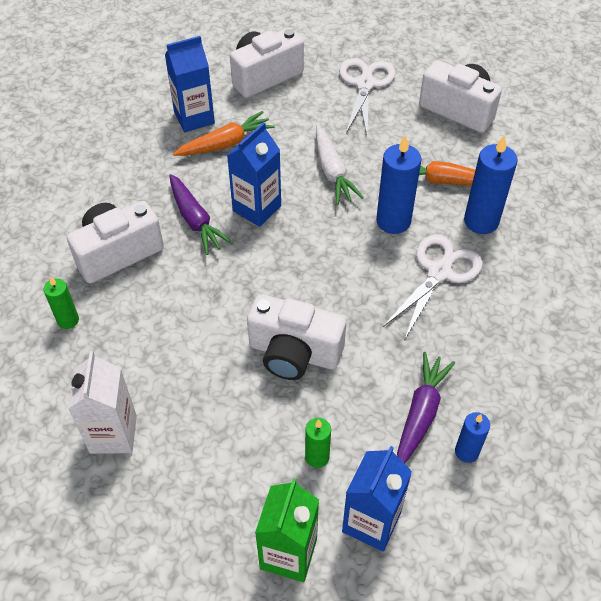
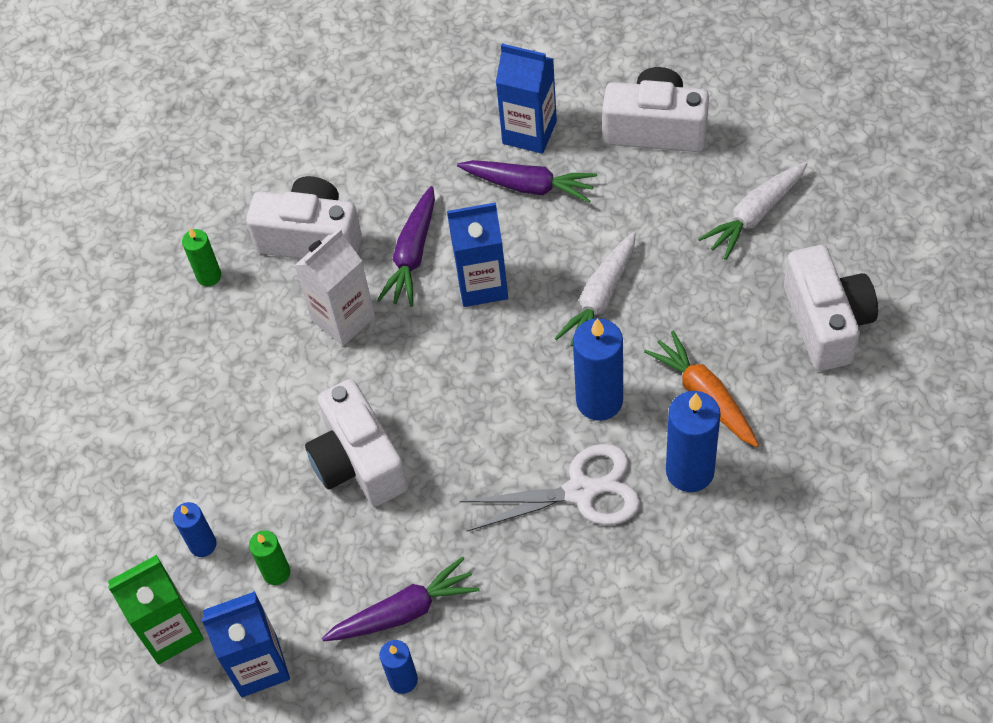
camera: 50 degrees right, 5 degrees up
white carton [68,351,137,454] -> white carton moved to [294,228,375,346]
orange carrot [173,111,275,156] -> purple carrot [457,160,597,203]
white scissors [339,58,395,135] -> white carrot [698,162,808,260]
none -> blue candle [173,502,217,557]

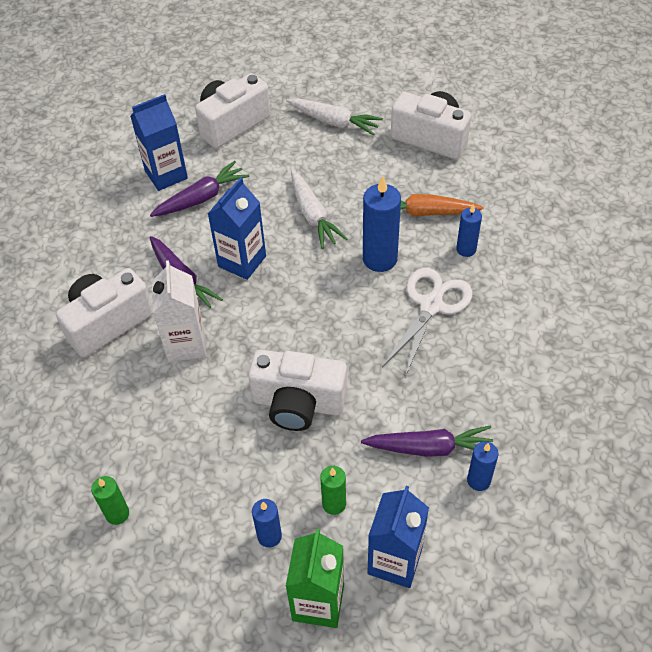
camera: 55 degrees left, 5 degrees down
green candle [182,228,221,286] -> green candle moved to [91,476,129,525]
purple carrot [322,557,480,641] -> purple carrot turned 75 degrees clockwise [361,425,493,457]
blue candle [666,391,721,492] -> blue candle [456,204,482,257], size x0.57
white carrot [698,162,808,260] -> white carrot turned 60 degrees counterclockwise [287,98,383,135]

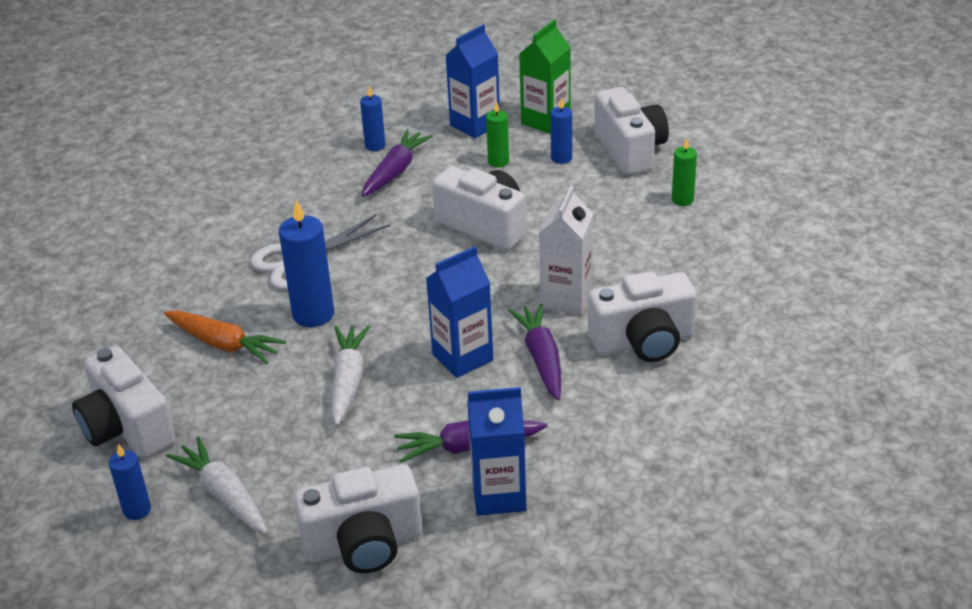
camera: 155 degrees left, 15 degrees down
purple carrot [361,425,493,457] -> purple carrot turned 90 degrees clockwise [362,129,433,197]
blue candle [456,204,482,257] -> blue candle moved to [109,444,151,520]
none -> white camera [594,87,669,175]

